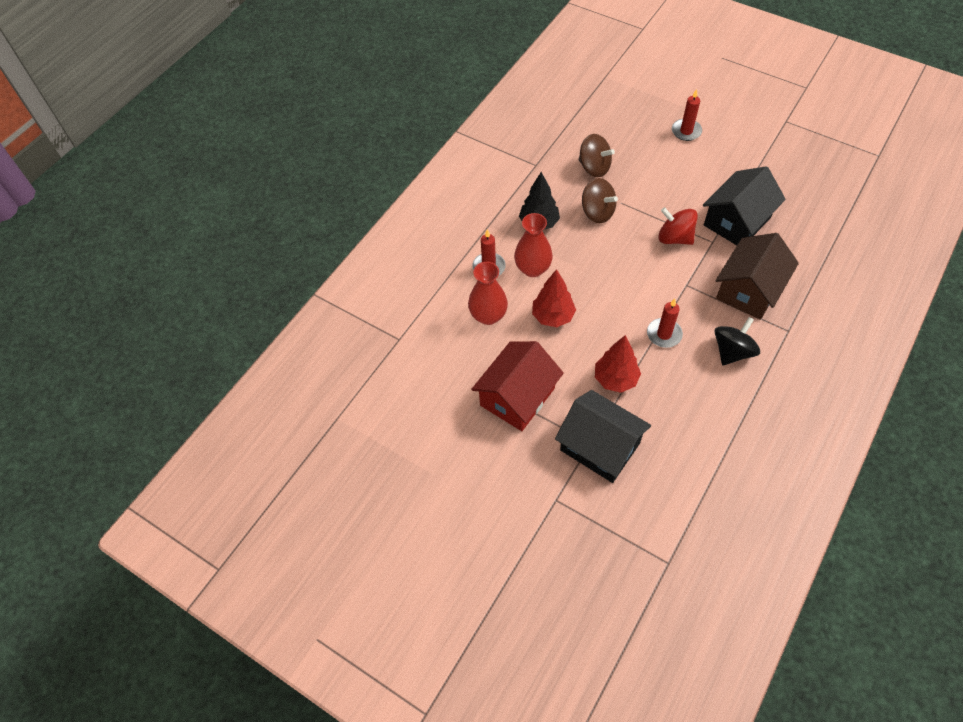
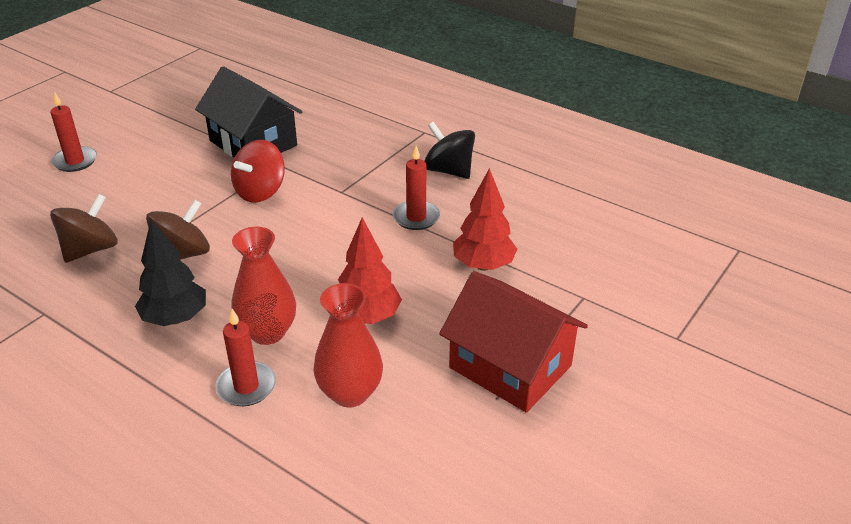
camera: 90 degrees left, 20 degrees down
black house [555,390,651,483] -> none
brown house [715,233,799,320] -> none

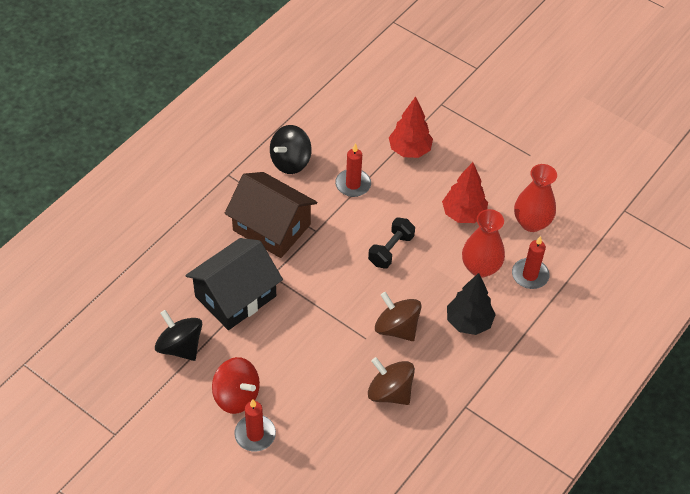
camera: 90 degrees left, 15 degrees up
red spinning top [231,140,285,202] -> red spinning top moved to [212,357,260,414]
red house [439,271,588,413] -> none
none -> black spinning top [155,310,202,361]
none -> brown house [225,172,317,258]
none -> black dumbbell [368,218,415,268]

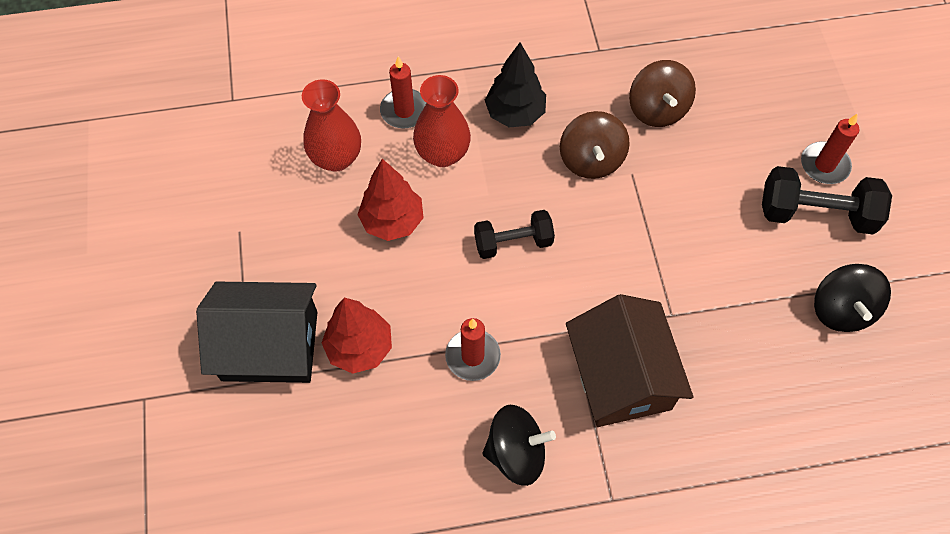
camera: 135 degrees left, 10 degrees up
black house [185,238,283,330] -> black house moved to [196,282,317,383]
red spinning top [212,357,260,414] -> black dumbbell [762,166,892,235]

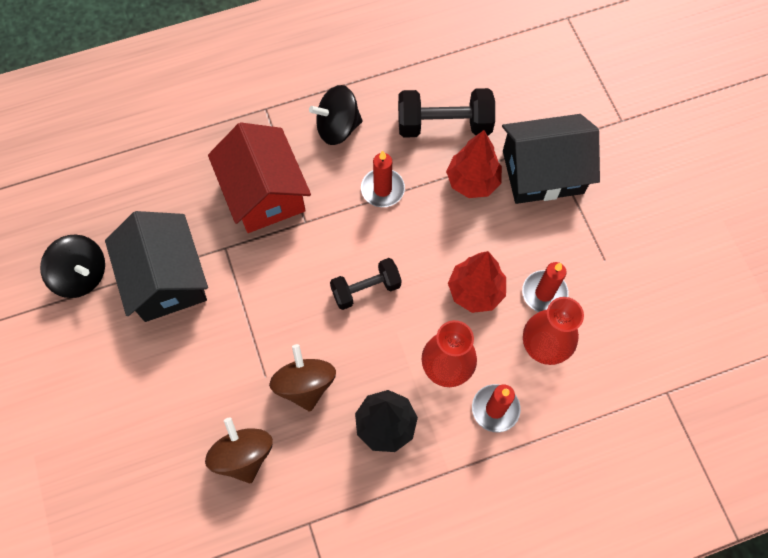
camera: 170 degrees right, 5 degrees up
brown house [566,294,693,427] -> red house [208,123,311,233]
black dumbbell [762,166,892,235] -> black dumbbell moved to [398,88,495,138]
red candle [801,113,859,184] -> red candle moved to [522,262,569,312]
black spinning top [814,264,891,332] -> black spinning top turned 135 degrees clockwise [40,234,105,298]
none -> black house [105,211,208,322]

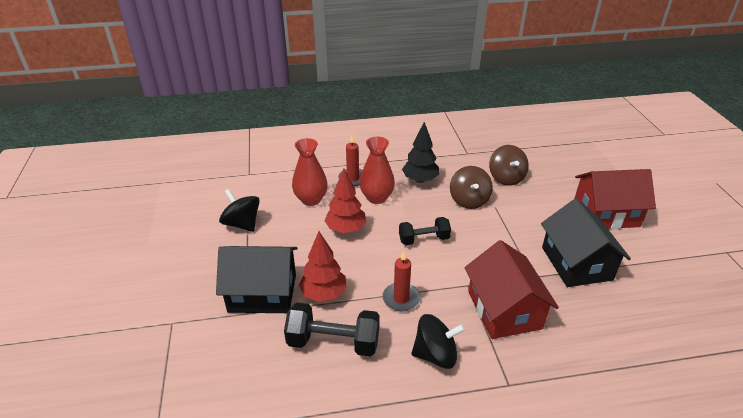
camera: 170 degrees left, 30 degrees down
black spinning top [40,234,105,298] -> black spinning top moved to [219,189,260,232]
red candle [522,262,569,312] -> none
none -> red house [574,169,656,229]

